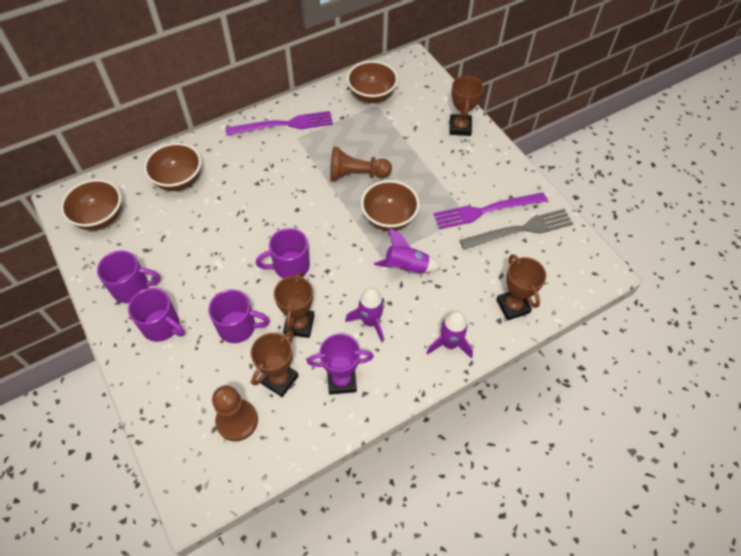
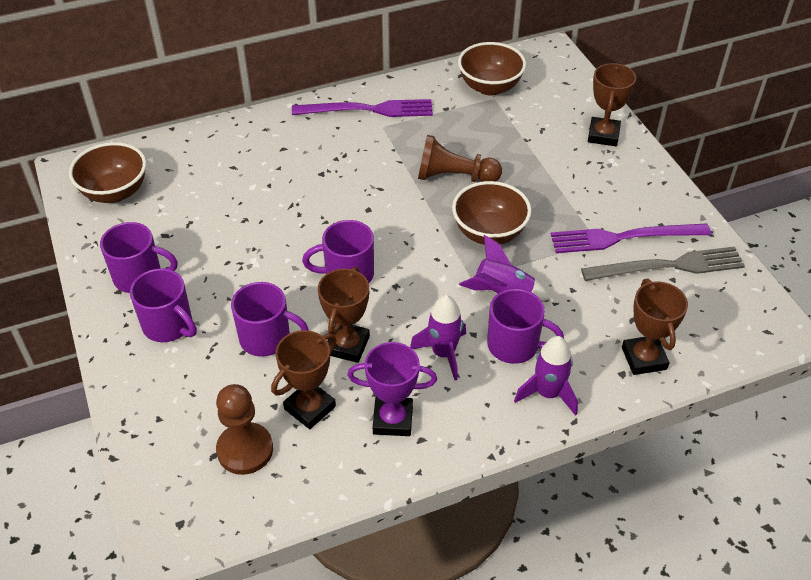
camera: 10 degrees right, 10 degrees down
brown bowl [144,143,201,191] -> none
none -> purple mug [487,289,564,364]

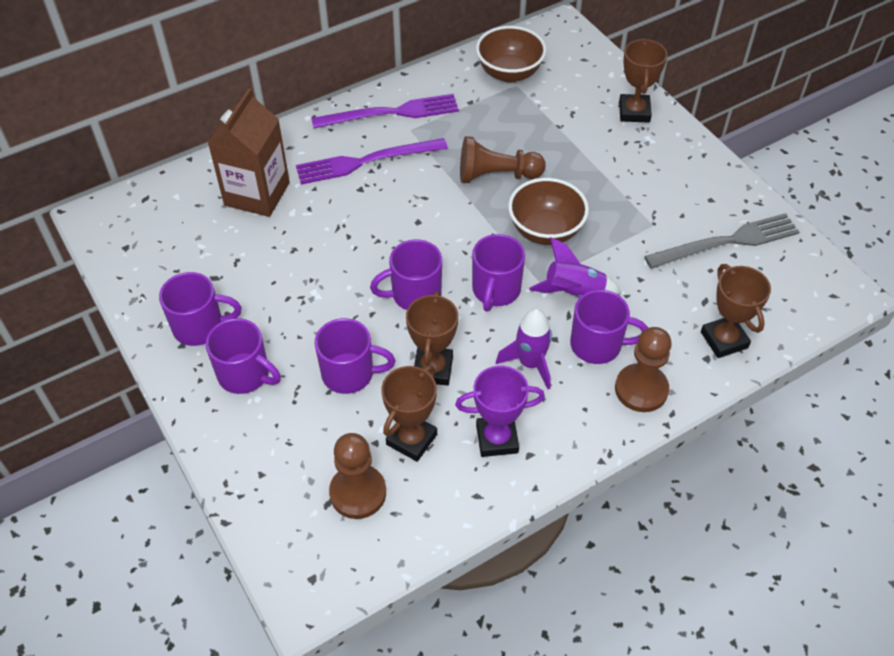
camera: 10 degrees left, 5 degrees up
brown bowl [69,142,146,203] -> none
purple rocket [514,336,578,416] -> brown pawn [615,327,672,412]
purple fork [551,223,711,253] -> purple fork moved to [296,138,448,185]
none -> brown carton [208,88,290,217]
none -> purple mug [472,234,525,312]

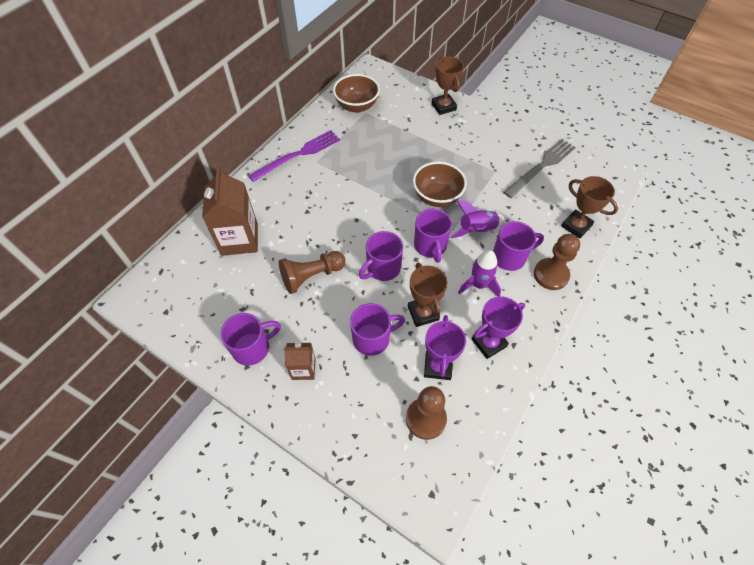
camera: 25 degrees left, 5 degrees up
purple mug [205,318,281,394] -> brown carton [284,342,316,380]
purple fork [296,138,448,185] -> none
brown trophy [381,365,437,462] -> purple trophy [424,315,466,380]
brown pawn [460,136,546,183] -> brown pawn moved to [279,251,346,294]

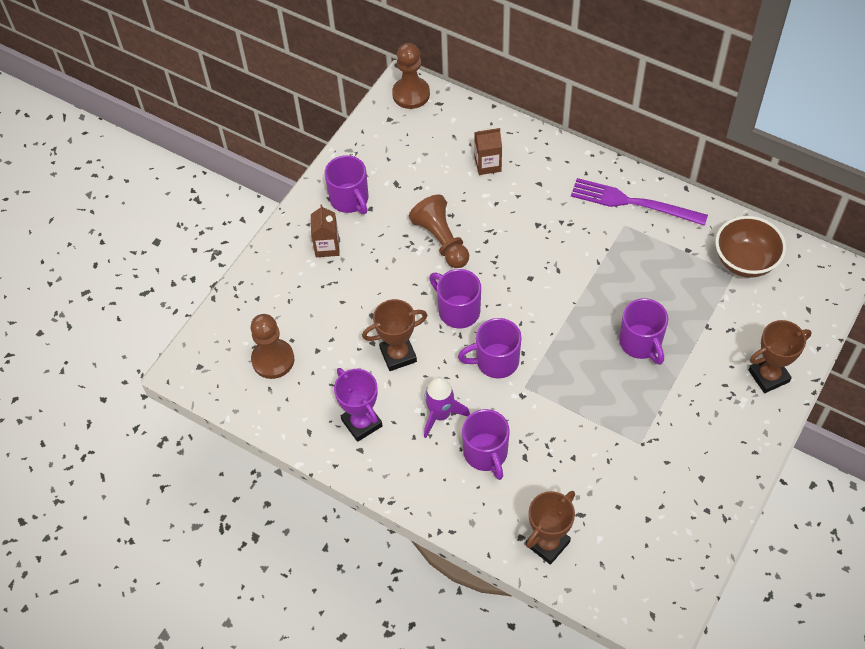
camera: 90 degrees right, 0 degrees up
brown carton [202,167,258,256] -> brown carton [474,128,502,175], size x0.54
purple fork [248,130,340,182] -> purple fork turned 150 degrees clockwise [571,178,708,226]
purple mug [350,303,405,356] -> purple mug moved to [619,298,668,365]
brown bowl [413,162,467,207] -> none
purple trophy [424,315,466,380] -> none
purple rocket [451,200,505,238] -> none
grey fork [503,139,576,198] -> none
brown pawn [534,234,580,290] -> brown pawn moved to [392,43,430,109]

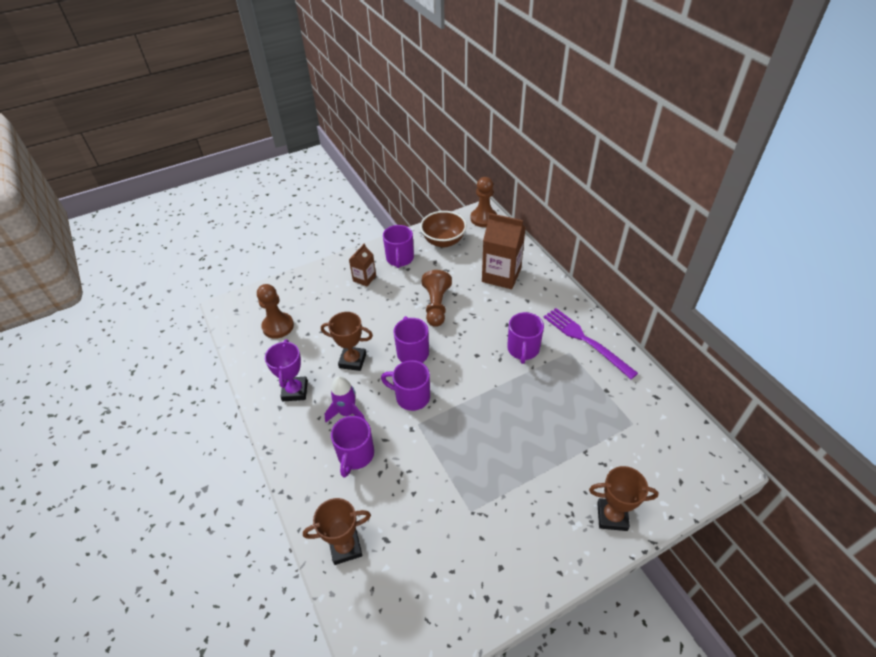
camera: 30 degrees right, 10 degrees down
brown carton [474,128,502,175] -> brown carton [482,213,526,289], size x1.84
purple mug [619,298,668,365] -> purple mug moved to [507,312,544,364]
brown bowl [715,216,786,278] -> brown bowl moved to [420,211,467,247]

